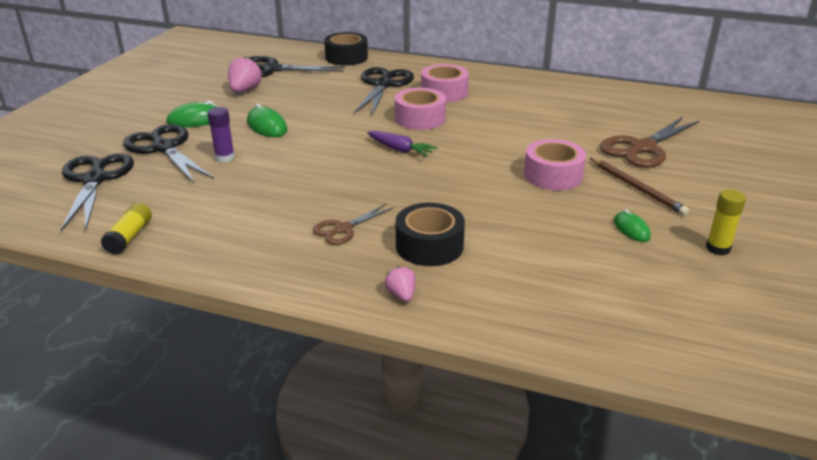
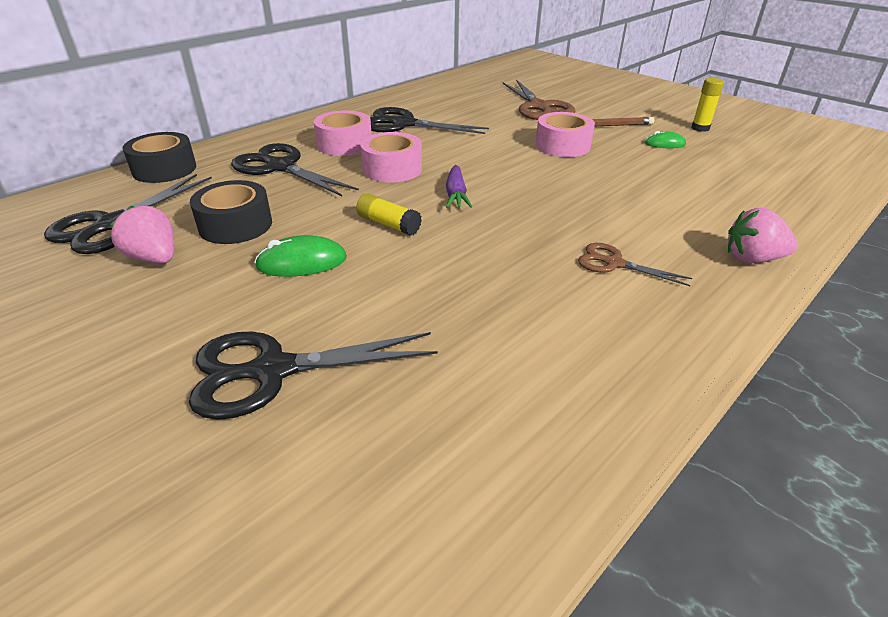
camera: 65 degrees left, 5 degrees up
black scissors [61,153,134,231] -> black scissors moved to [370,107,489,134]
yellow glue stick [100,203,152,254] -> yellow glue stick moved to [356,193,422,236]
green mouse [166,101,219,127] -> none
purple glue stick [208,107,235,162] -> none
brown scissors [313,204,394,245] -> brown scissors turned 135 degrees clockwise [578,243,693,286]
purple carrot [367,131,438,157] -> purple carrot turned 120 degrees clockwise [446,165,472,208]
pink strawberry [385,266,416,302] -> pink strawberry [728,208,798,263], size x1.68
black tape [396,203,465,266] -> black tape moved to [190,180,272,244]

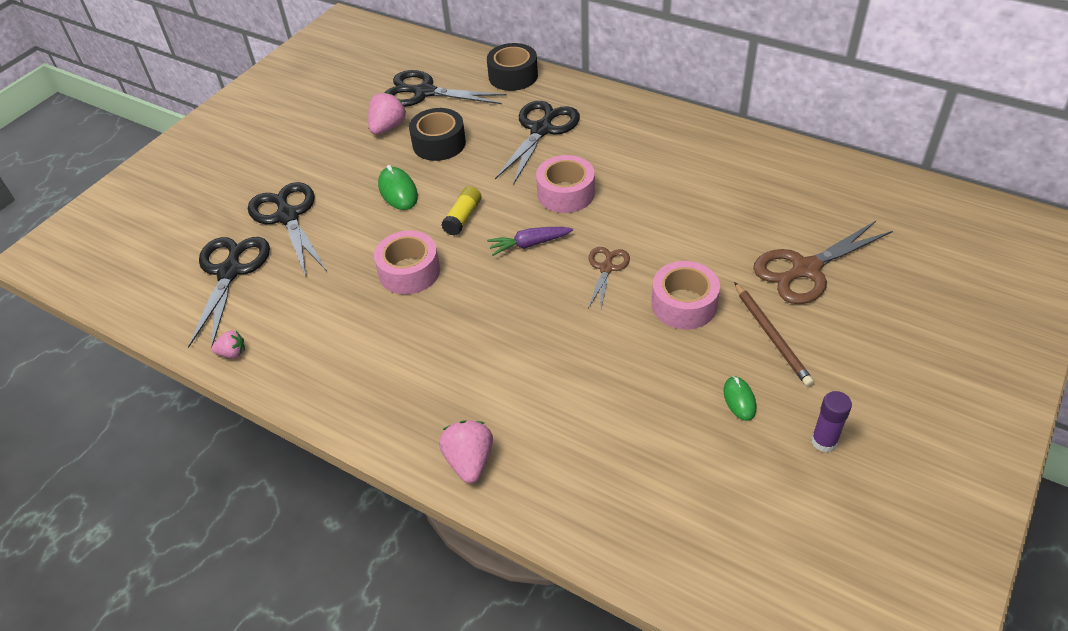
camera: 80 degrees right, 10 degrees up
pink tape [314,110,372,156] -> pink tape moved to [374,231,440,294]
black scissors [370,107,489,134] -> black scissors moved to [188,237,270,348]
brown scissors [578,243,693,286] -> brown scissors moved to [588,247,630,309]
yellow glue stick [691,78,724,132] -> purple glue stick [811,391,852,452]
none -> pink strawberry [211,330,245,359]

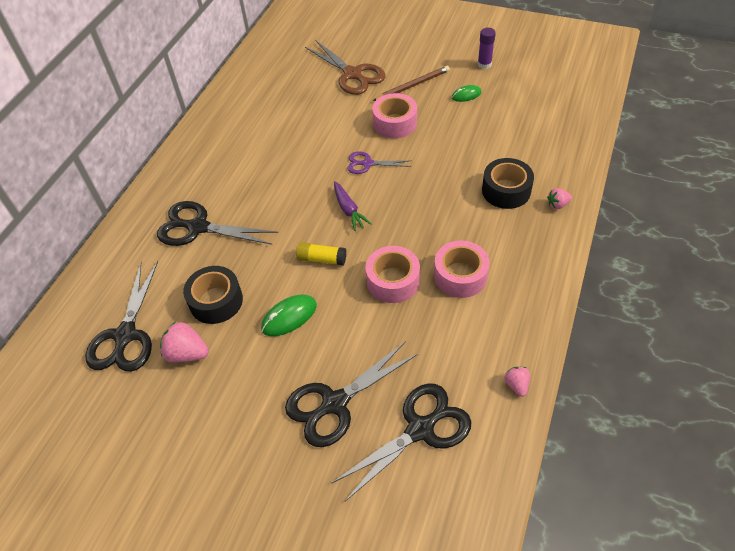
camera: 100 degrees left, 5 degrees up
black scissors [188,237,270,348] -> black scissors turned 150 degrees clockwise [331,383,471,501]
pink strawberry [439,420,493,484] -> pink strawberry [547,188,572,209], size x0.59
black tape [487,43,538,91] -> black tape moved to [482,158,534,209]
pink tape [536,155,595,213] -> pink tape moved to [434,240,490,298]
brown scissors [588,247,630,309] -> purple scissors [347,151,412,174]

